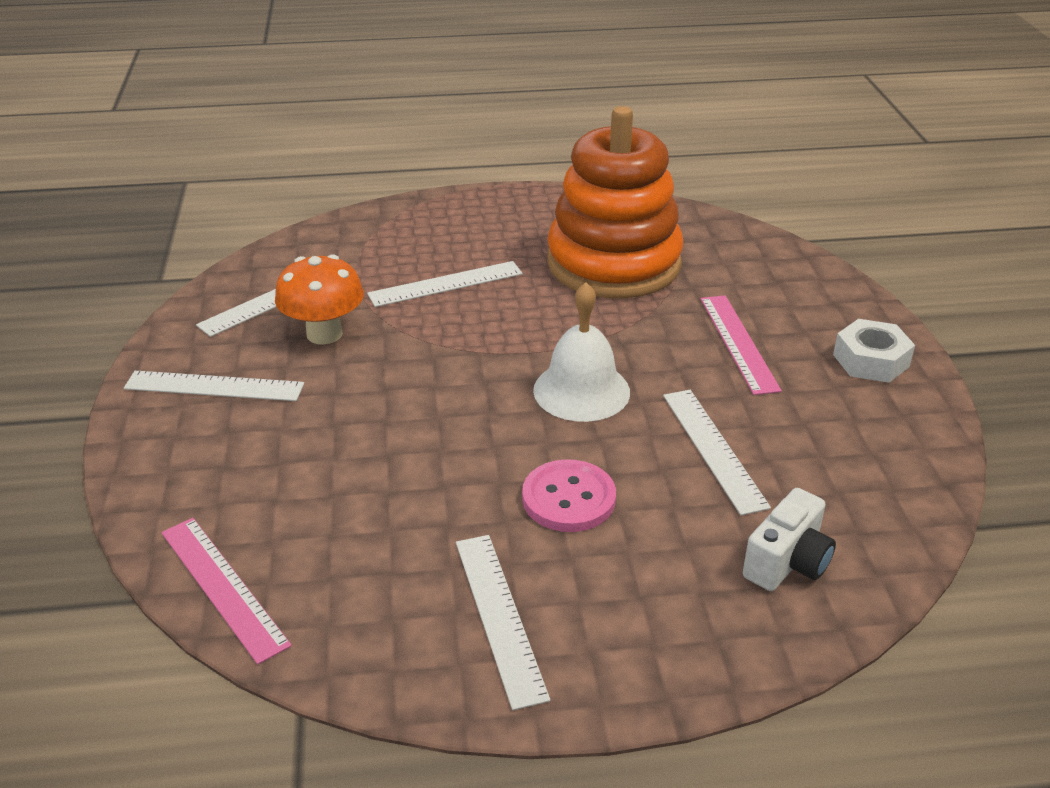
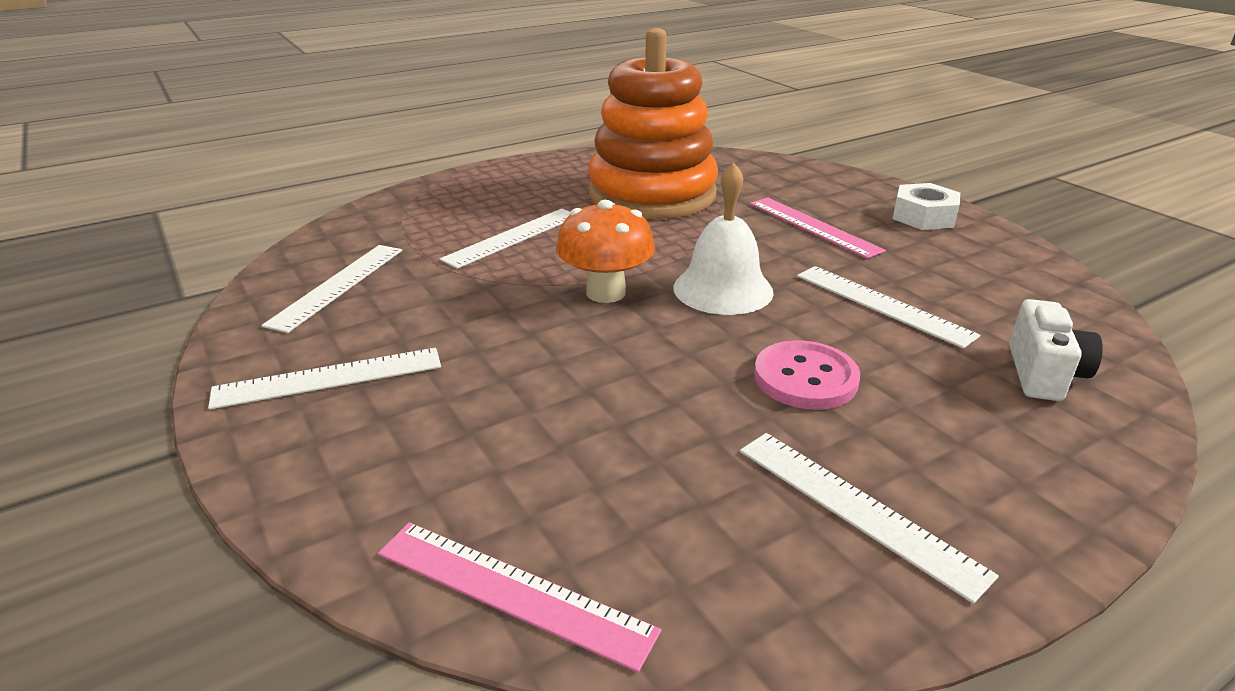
camera: 25 degrees left, 5 degrees down
orange mushroom [275,254,364,345] -> orange mushroom moved to [556,200,655,303]

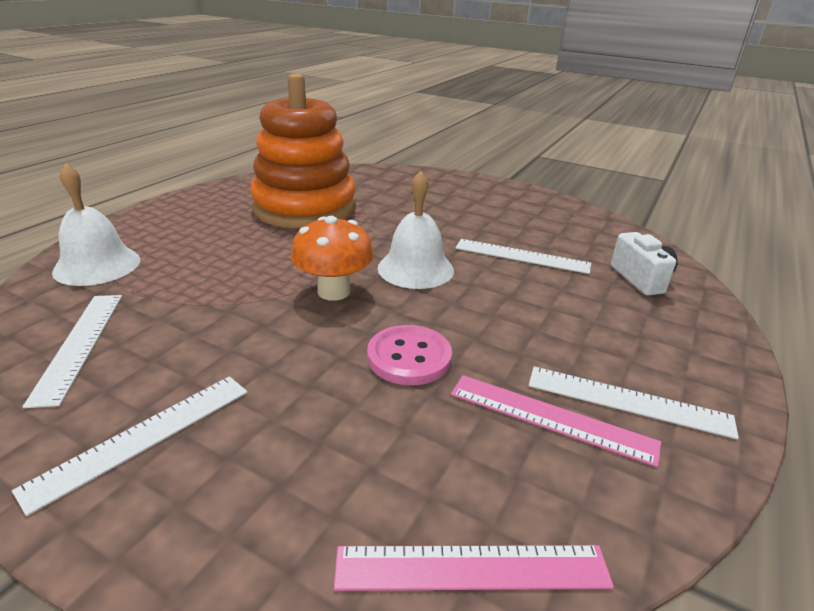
camera: 30 degrees left, 0 degrees up
white ruler [440,209,570,269] -> none
pink ruler [750,197,886,259] -> pink ruler moved to [451,375,661,467]
pink button [754,340,860,410] -> pink button moved to [367,325,452,385]
white nut [893,183,960,230] -> none
none -> white bell [52,163,140,286]

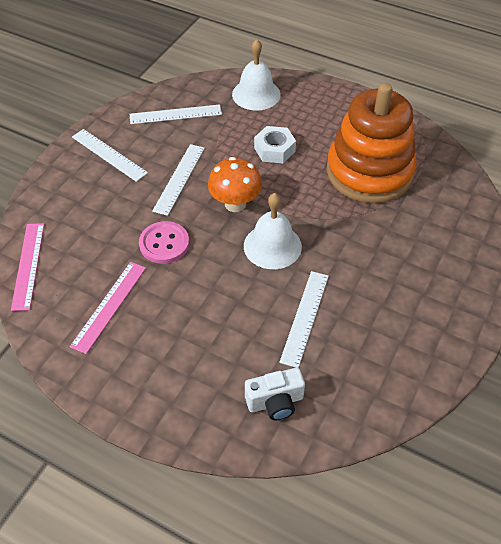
camera: 90 degrees right, 20 degrees up
white ruler [529,367,739,440] -> white ruler moved to [152,144,205,216]
none -> white nut [254,126,296,164]

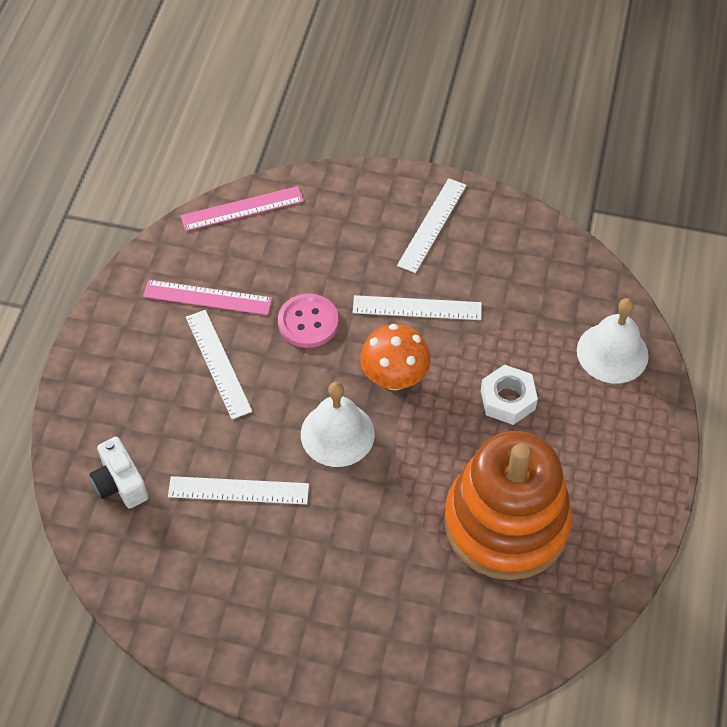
camera: 75 degrees right, 5 degrees up
white ruler [130,104,222,124] -> white ruler moved to [186,310,253,419]

